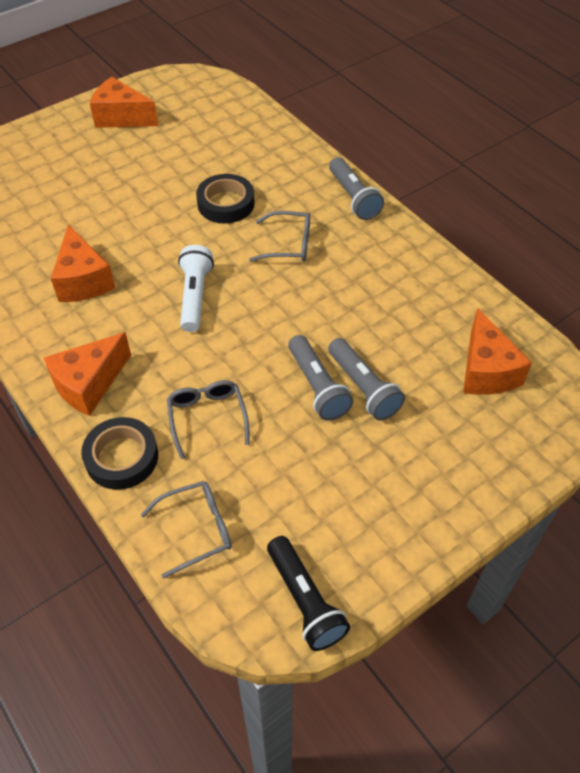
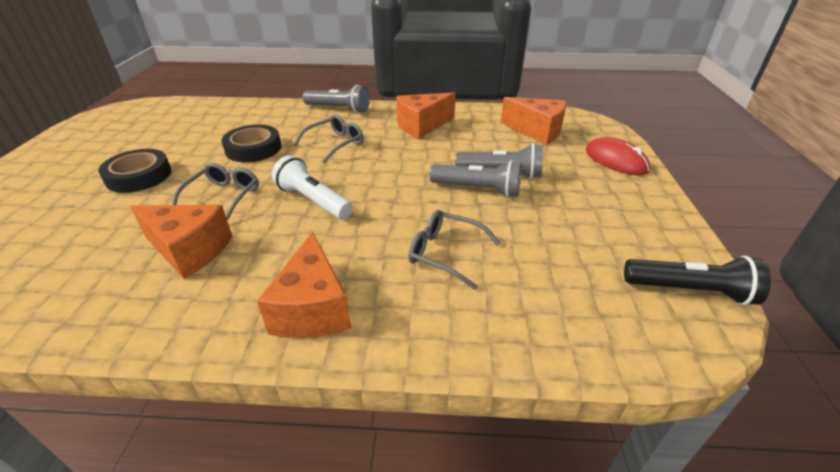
camera: 50 degrees left, 15 degrees down
black tape [81,417,158,490] -> black tape moved to [98,149,172,193]
orange cheese [90,77,158,128] -> orange cheese moved to [396,92,456,139]
grey glasses [141,481,232,578] -> grey glasses moved to [172,163,259,221]
none -> red mouse [586,137,650,175]

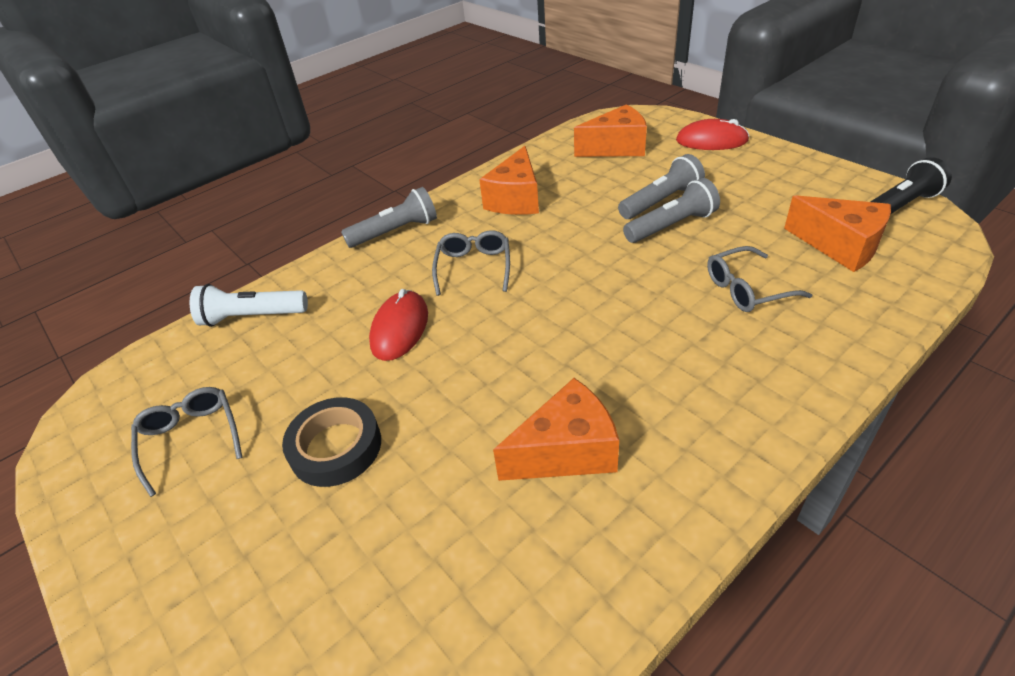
camera: 40 degrees left, 5 degrees up
grey glasses [172,163,259,221] -> grey glasses moved to [131,387,243,497]
black tape [221,125,281,162] -> red mouse [369,289,428,361]
orange cheese [257,232,351,338] -> orange cheese moved to [784,195,891,272]
white flashlight [272,155,353,219] -> white flashlight moved to [190,284,308,327]

